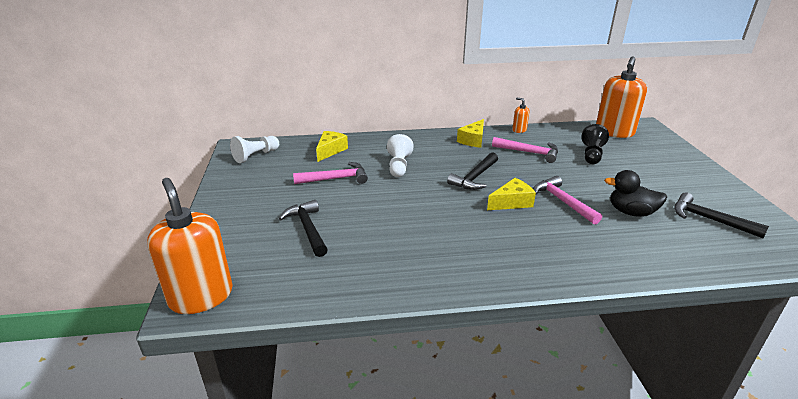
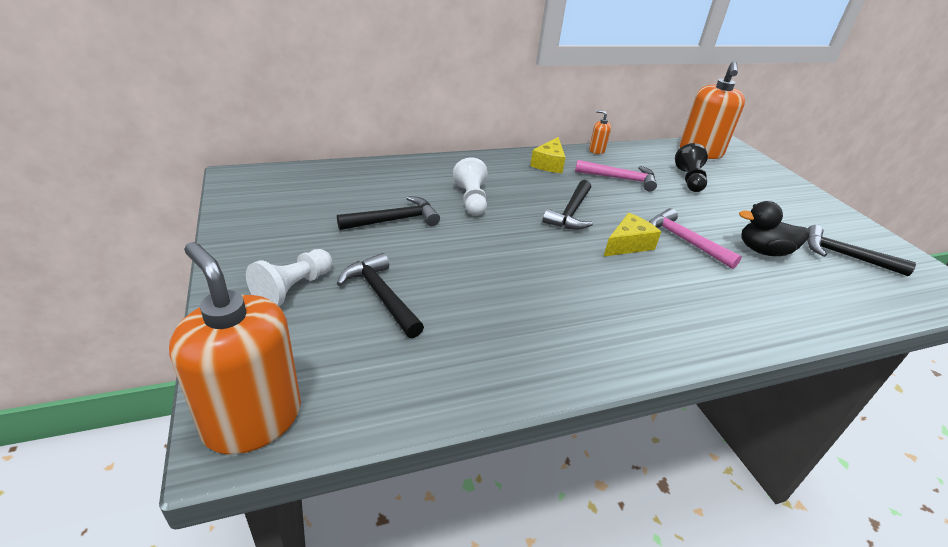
camera: 15 degrees left, 5 degrees up
white pawn [230,136,279,163] -> white pawn moved to [246,249,332,306]
pink hammer [293,162,368,184] -> black hammer [337,196,440,230]
yellow cheese [316,131,348,162] -> none

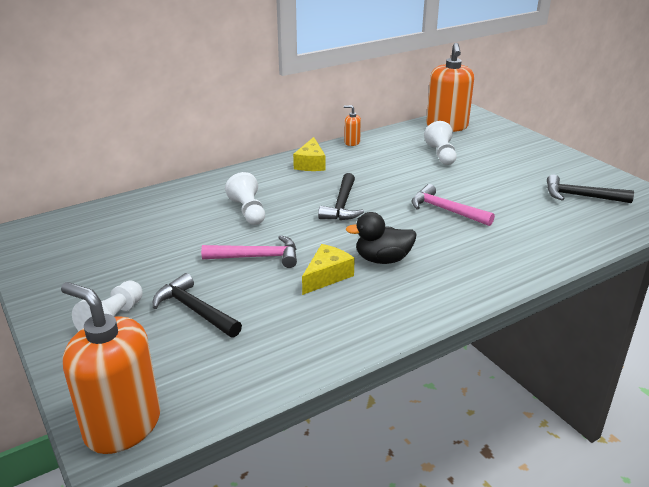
camera: 10 degrees left, 5 degrees down
black hammer [337,196,440,230] -> none
pink hammer [575,160,657,192] -> pink hammer moved to [201,235,297,268]
yellow cheese [603,213,661,257] -> yellow cheese moved to [302,244,355,295]
black pawn [675,143,708,192] -> white pawn [424,121,457,165]
black duck [739,201,810,256] -> black duck moved to [346,212,416,264]

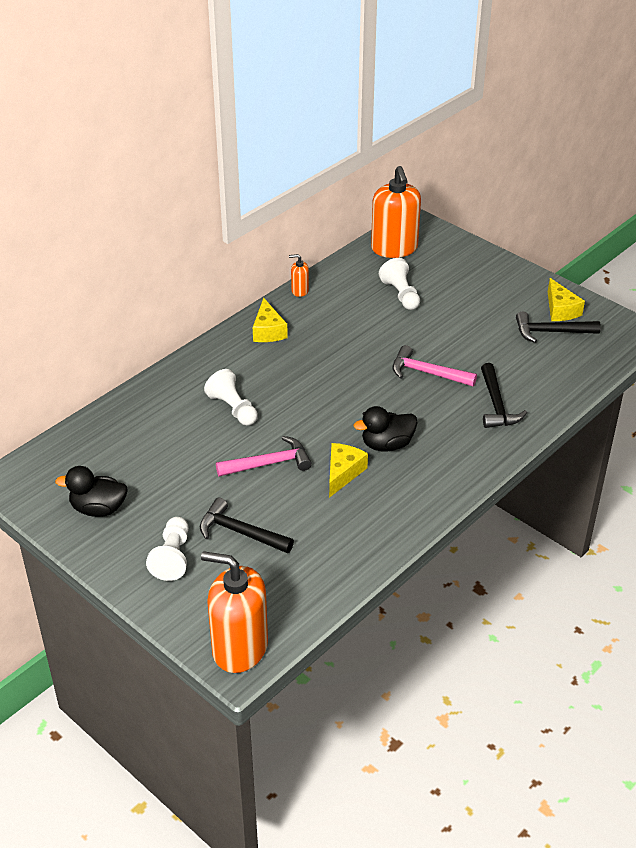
camera: 15 degrees left, 10 degrees up
black hammer [318,173,364,220] -> black hammer moved to [481,363,527,428]
none -> black duck [55,466,128,517]
none -> yellow cheese [548,278,585,321]

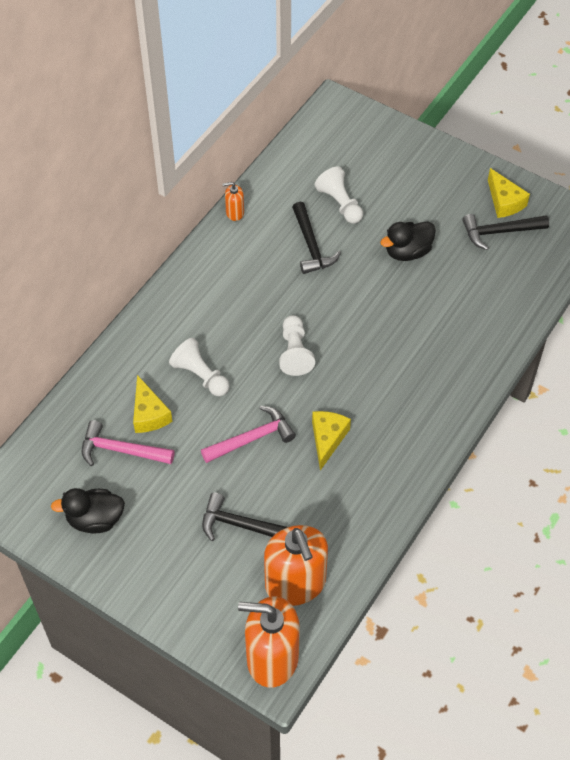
camera: 10 degrees left, 15 degrees up
white pawn [146,517,189,581] -> white pawn moved to [279,315,315,376]
yellow cheese [253,298,288,342] -> yellow cheese moved to [133,375,172,433]
black duck [354,406,417,451] -> black duck moved to [380,222,436,261]
orange soap dispenser [371,166,421,258] -> orange soap dispenser moved to [264,525,328,606]
pink hammer [392,345,477,386] -> pink hammer moved to [82,420,174,466]
black hammer [481,363,527,428] -> black hammer moved to [292,202,341,274]

